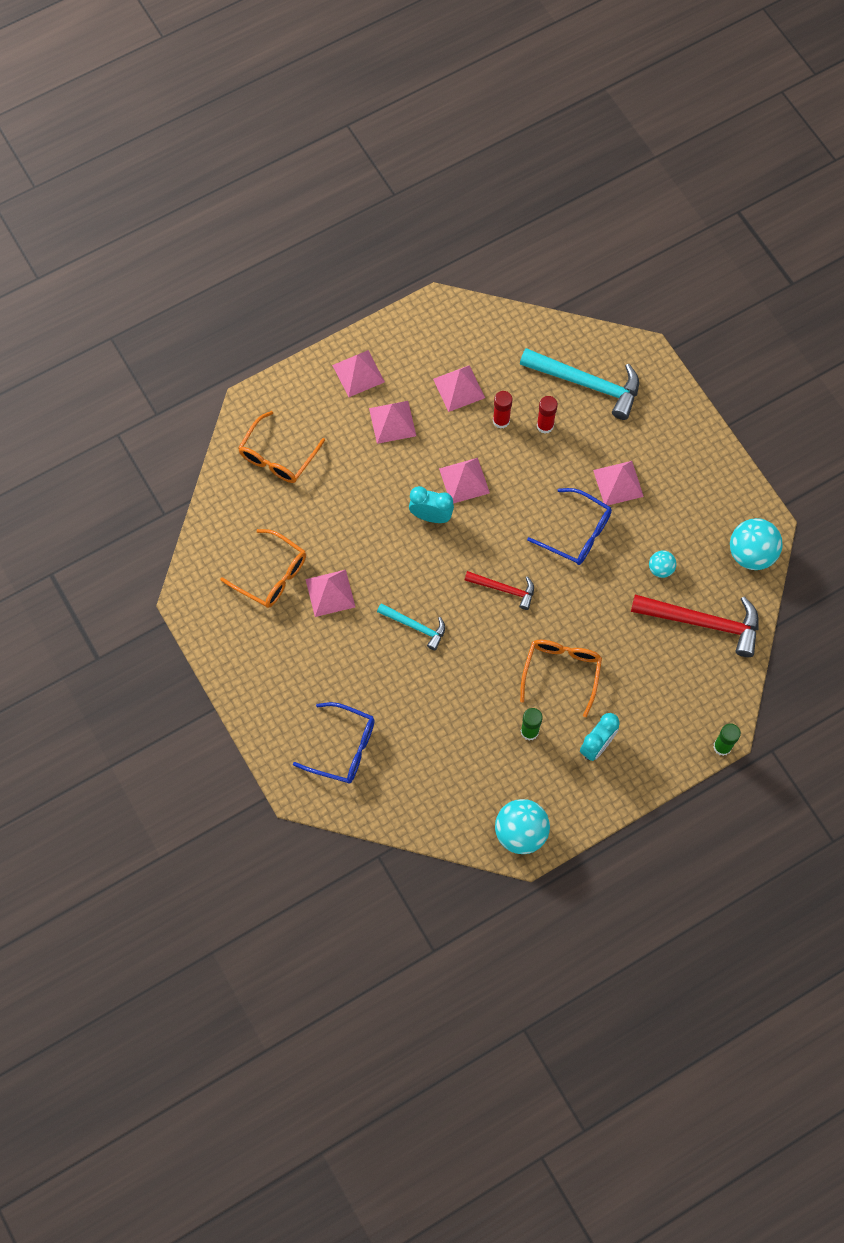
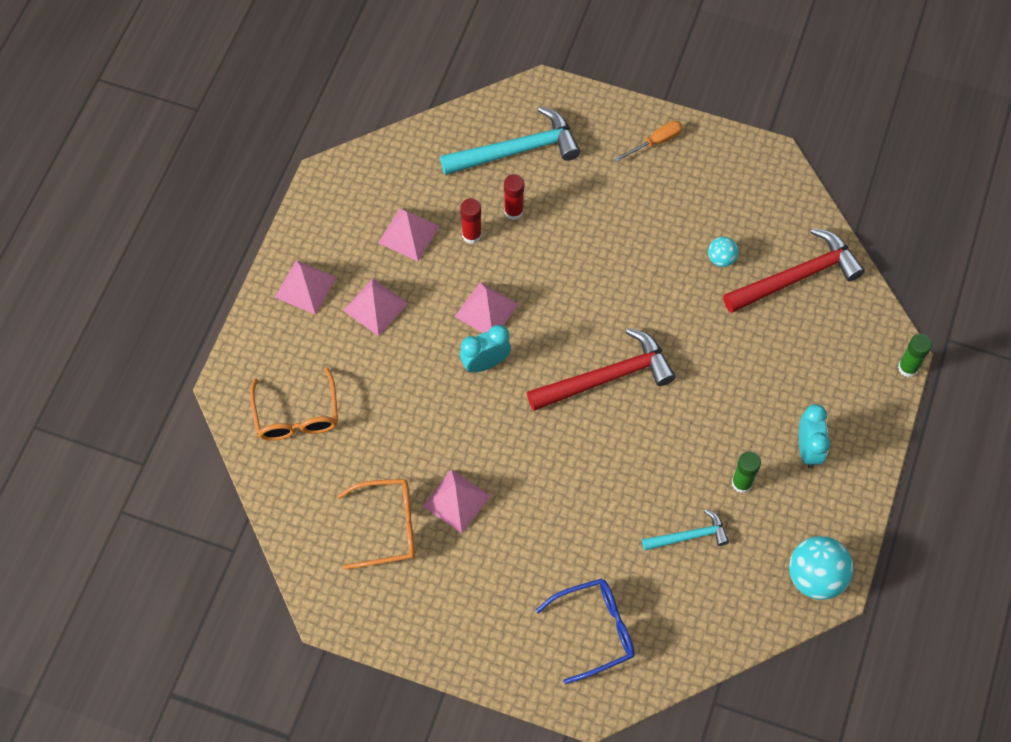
camera: 40 degrees left, 5 degrees down
turquoise hammer [377,603,445,650] -> turquoise hammer moved to [642,509,729,551]
red hammer [465,571,534,610] -> red hammer [527,328,676,411], size x1.80
orange glasses [520,640,602,717] -> none
blue glasses [527,488,612,565] -> none
pink pyramid [593,461,644,505] -> none
turquoise ball [730,518,783,570] -> none
none -> orange screwdriver [614,121,683,162]

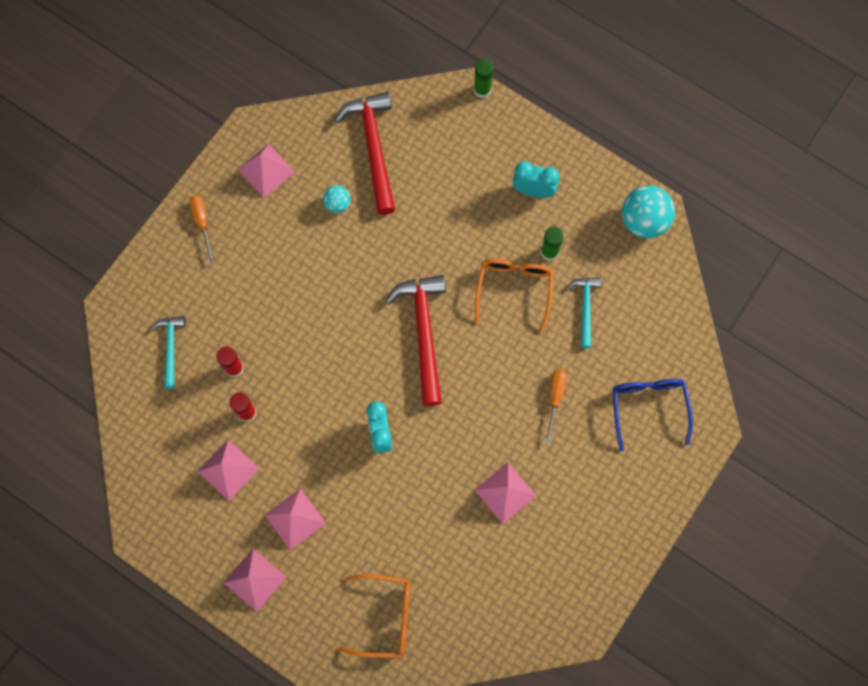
camera: 75 degrees left, 10 degrees up
orange glasses [337,479,415,569] -> orange glasses moved to [475,259,554,333]
turquoise hammer [440,107,580,175] -> turquoise hammer [151,316,186,389], size x0.56
pink pyramid [454,282,519,333] -> pink pyramid moved to [237,144,295,198]
none -> orange screwdriver [545,369,567,444]

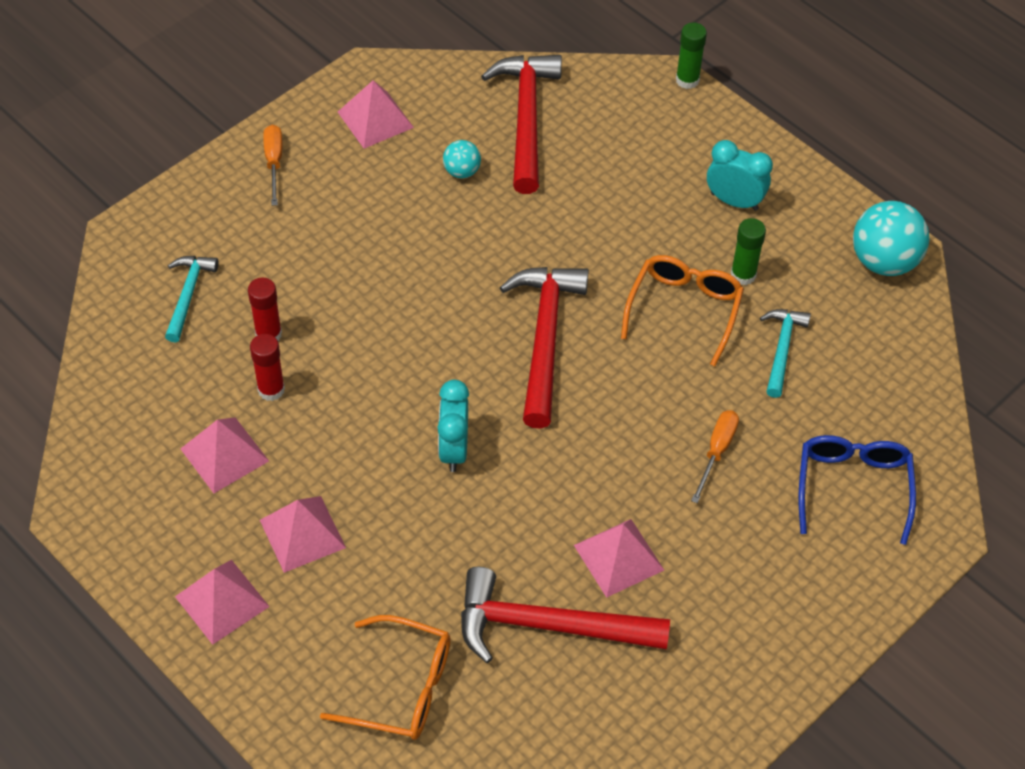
camera: 10 degrees right, 20 degrees down
none -> red hammer [461,567,670,663]

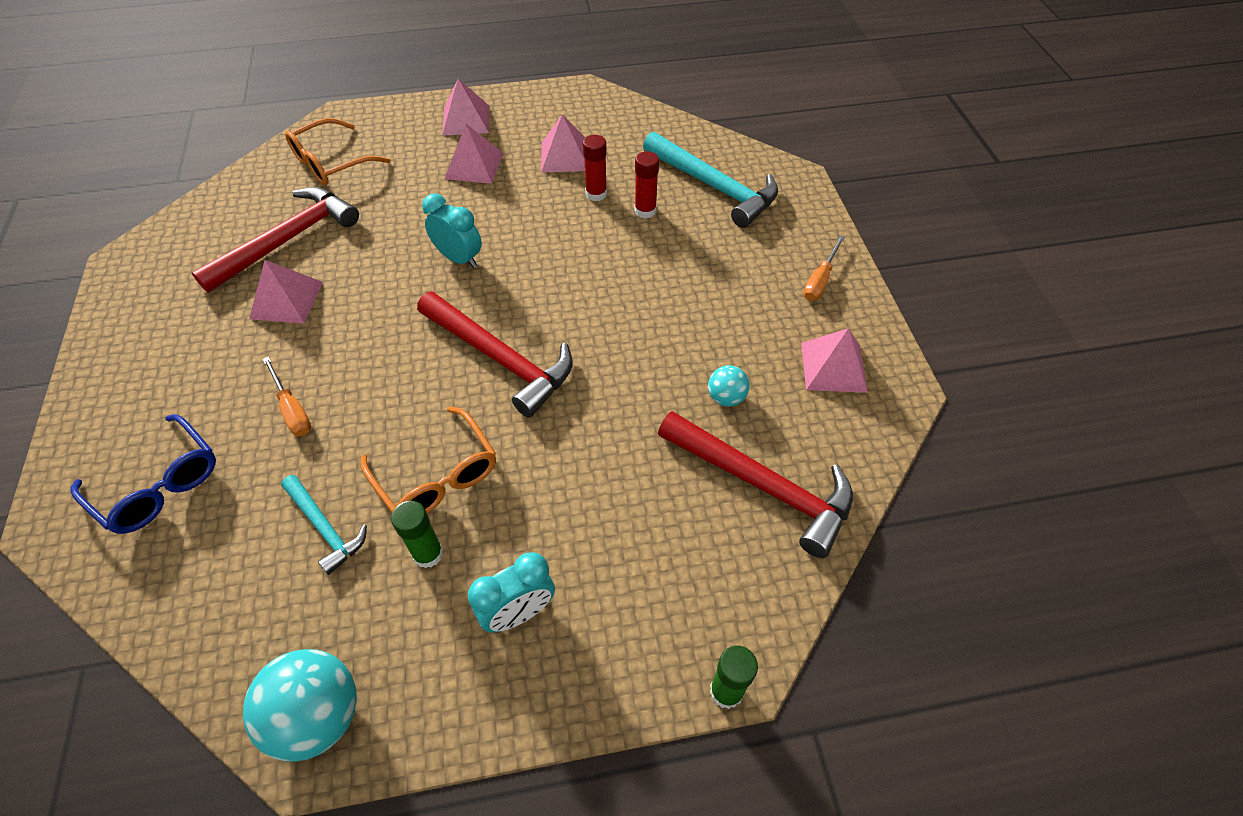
camera: 125 degrees right, 0 degrees up
turquoise hammer [165,256,219,343] -> turquoise hammer [643,132,778,228], size x1.80
orange screwdriver [263,125,282,206] -> orange screwdriver turned 90 degrees clockwise [803,235,845,301]

